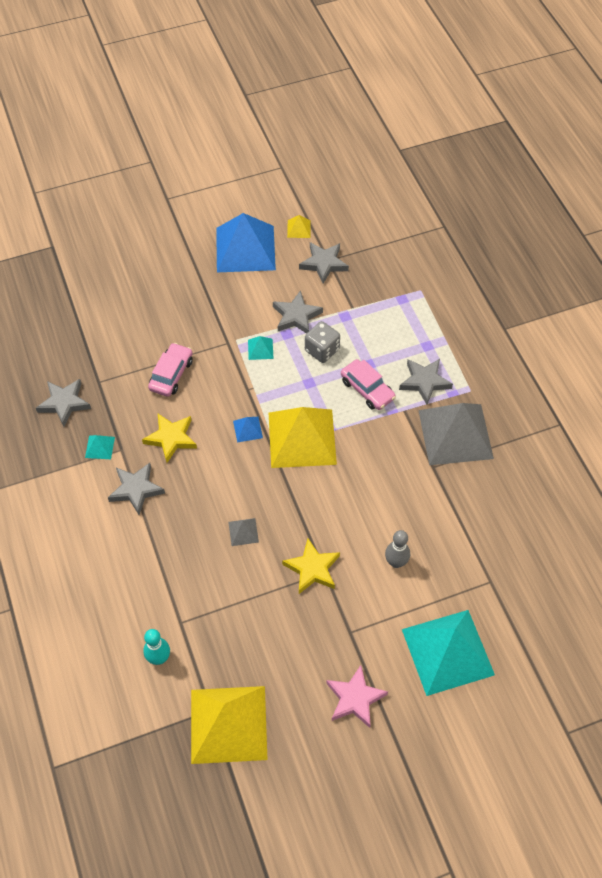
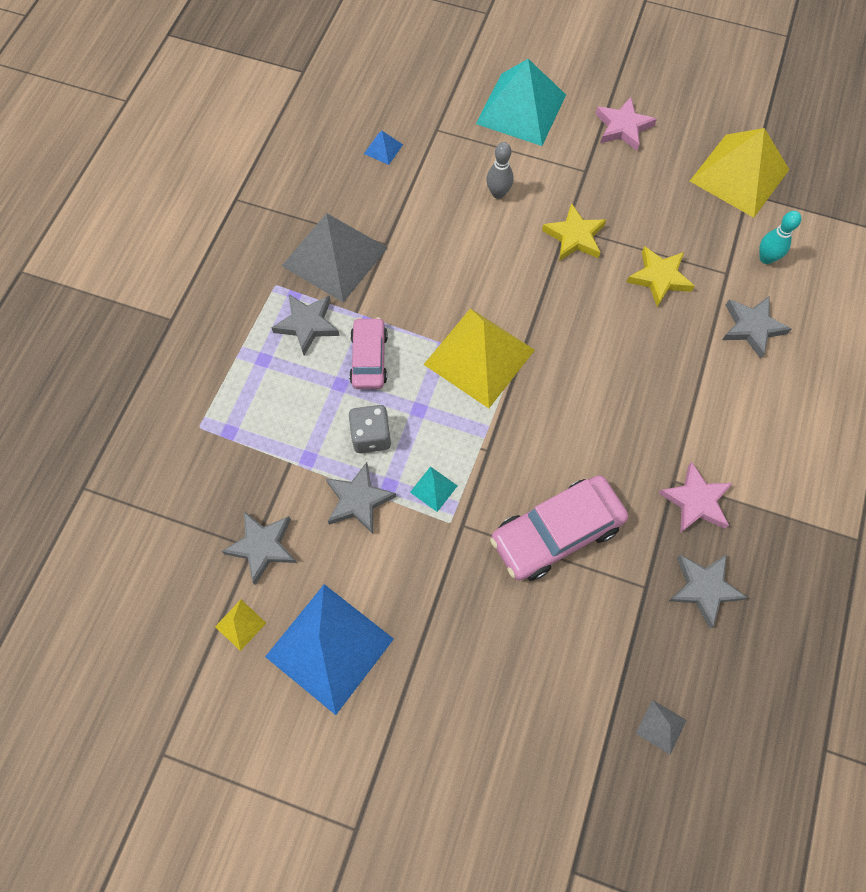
camera: 140 degrees left, 10 degrees up
turquoise pyramid [85,435,115,459] -> pink star [658,462,733,532]
grey star [108,463,165,515] -> grey star moved to [722,296,791,359]
yellow star [142,414,197,463] -> yellow star moved to [627,246,695,307]
pink car [148,343,193,397] -> pink car [490,475,628,581], size x1.61
grey pyramid [228,518,259,546] -> grey pyramid moved to [636,700,687,755]
blue pyramid [233,417,263,443] -> blue pyramid moved to [364,131,403,165]

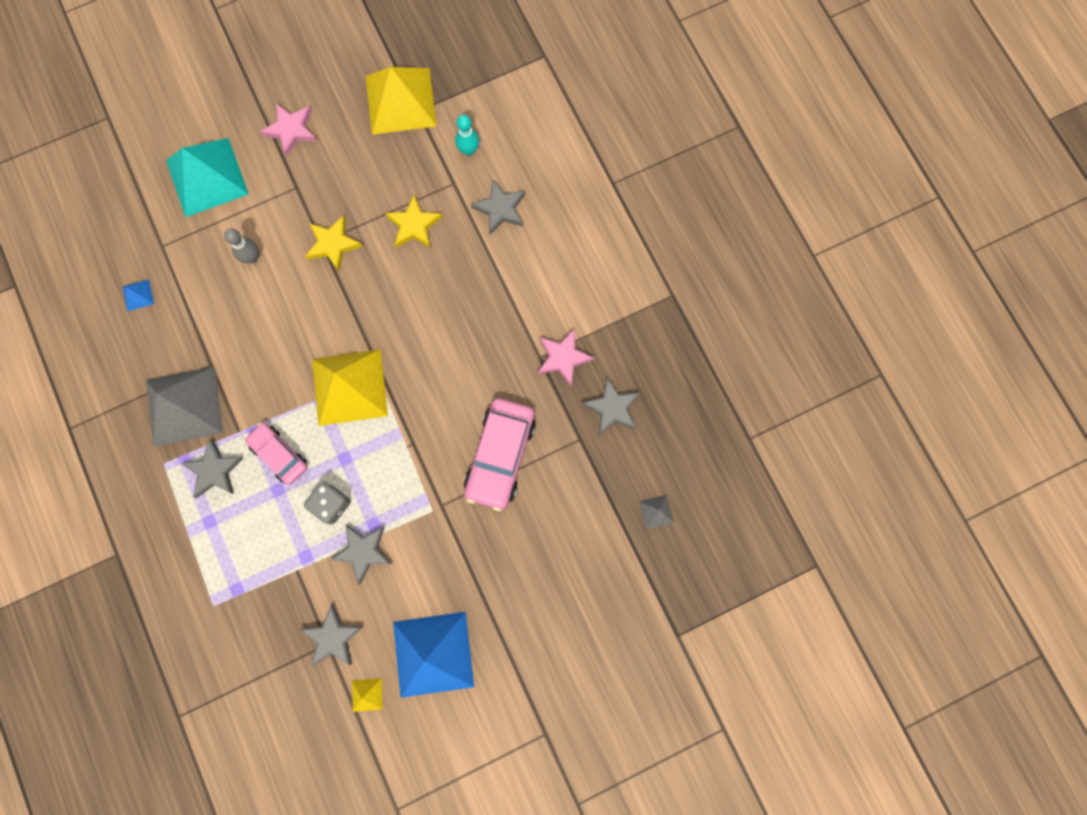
camera: 45 degrees left, 10 degrees up
turquoise pyramid [410,466,457,512] -> none

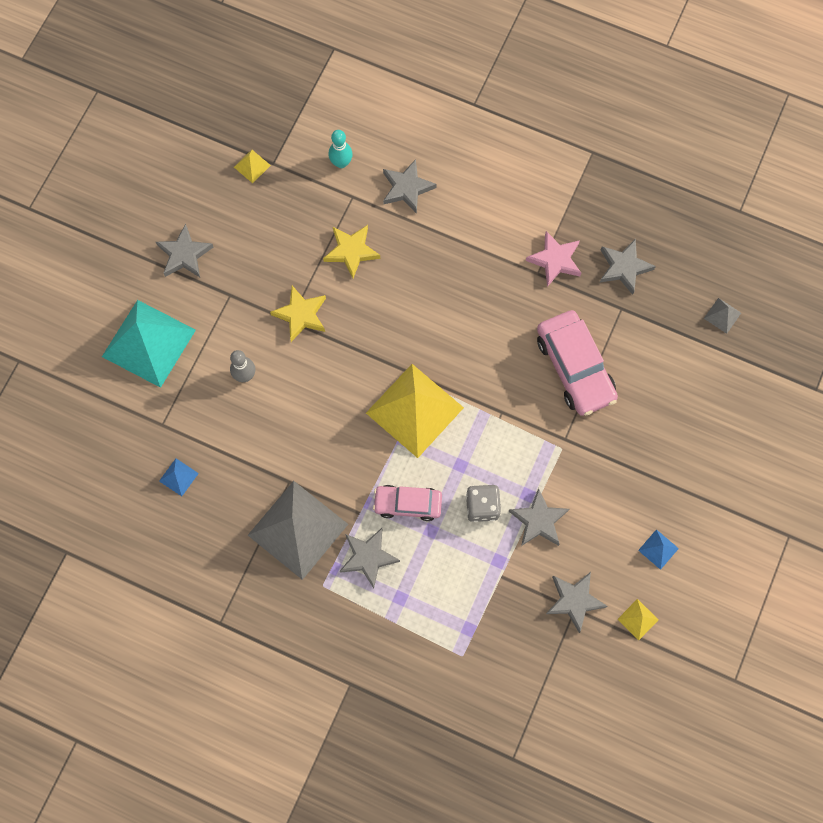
camera: 40 degrees left, 5 degrees down
pink star [260,103,317,156] -> grey star [156,224,213,277]
yellow pyramid [366,67,437,135] -> yellow pyramid [234,150,271,183], size x0.40
blue pyramid [393,612,474,698] -> blue pyramid [638,529,679,570], size x0.40

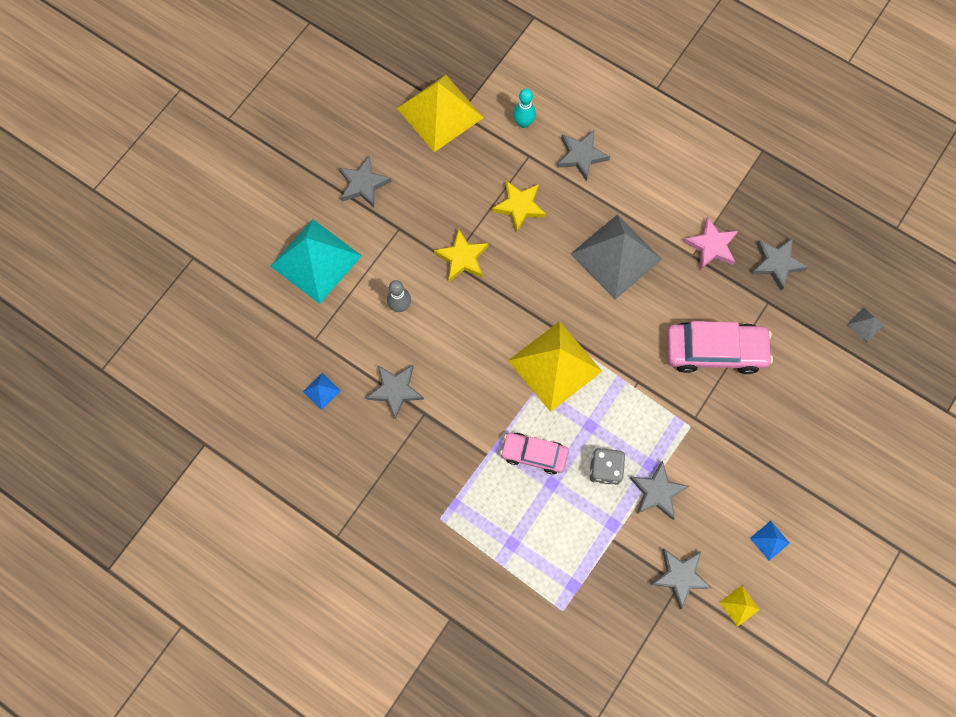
camera: 10 degrees right, 0 degrees up
yellow pyramid [234,150,271,183] -> yellow pyramid [397,75,484,152], size x2.49
grey pyramid [248,481,348,580] -> grey pyramid moved to [571,215,662,300]
grey star [340,528,400,588] -> grey star moved to [366,365,424,419]
pink car [537,310,618,416] -> pink car turned 75 degrees counterclockwise [667,321,773,374]

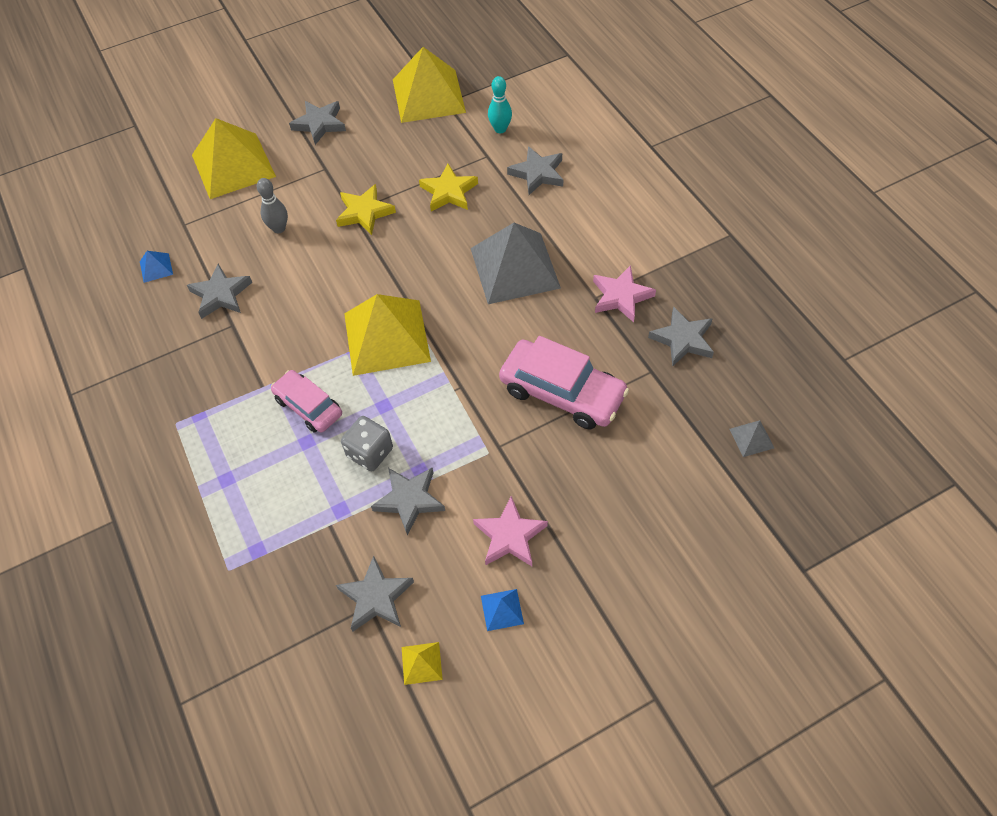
camera: 30 degrees right, 15 degrees down
turquoise pyramid [270,219,362,304] -> yellow pyramid [192,118,276,199]
none -> pink star [473,496,548,566]

